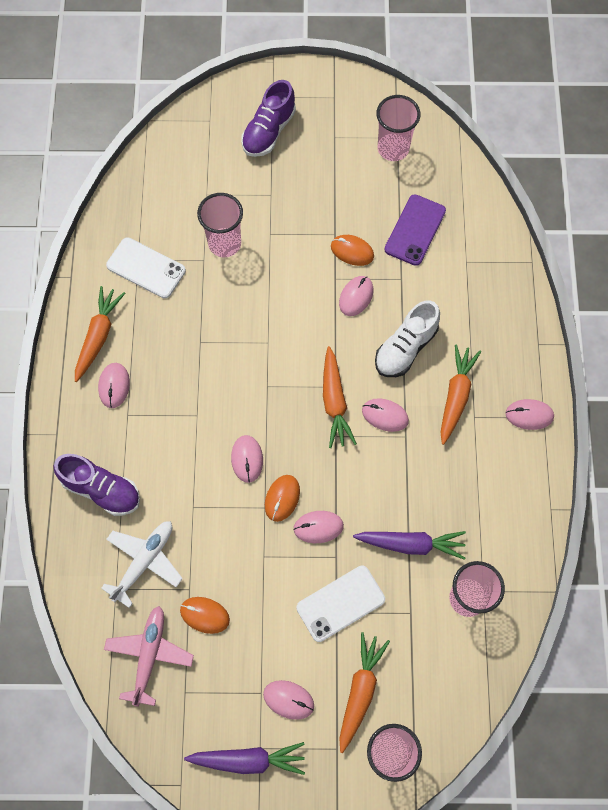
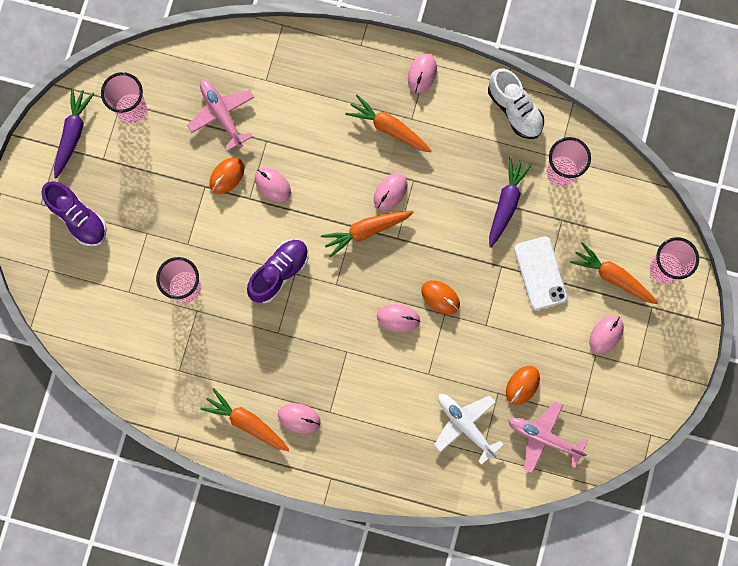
camera: 75 degrees left, 10 degrees up
purple shoe [53,454,140,516] -> purple shoe moved to [247,240,309,303]
white phone [106,237,186,298] -> none
purple carrot [184,742,305,775] -> purple carrot moved to [54,87,95,179]
pink mouse [293,511,344,543] -> none
orange carrot [323,346,357,448] -> orange carrot turned 150 degrees clockwise [321,211,414,258]
white shoe [375,300,440,377] -> white shoe moved to [488,69,544,139]
purple phone [384,194,446,266] -> pink plane [187,80,254,151]

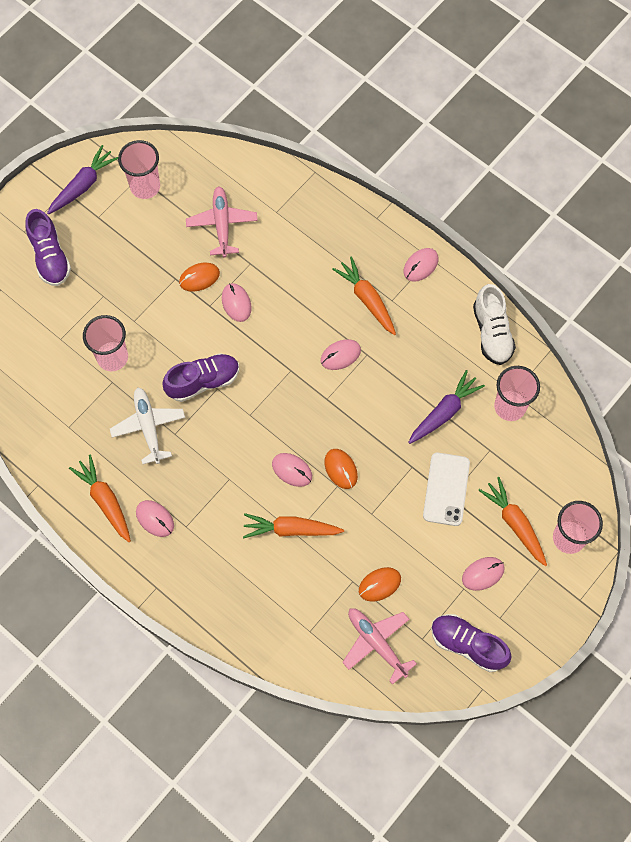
camera: 25 degrees right, 10 degrees down
orange carrot [321,211,414,258] -> orange carrot moved to [243,513,344,539]
white plane [434,394,504,465] -> white plane moved to [110,388,185,465]
none -> purple shoe [431,614,512,672]

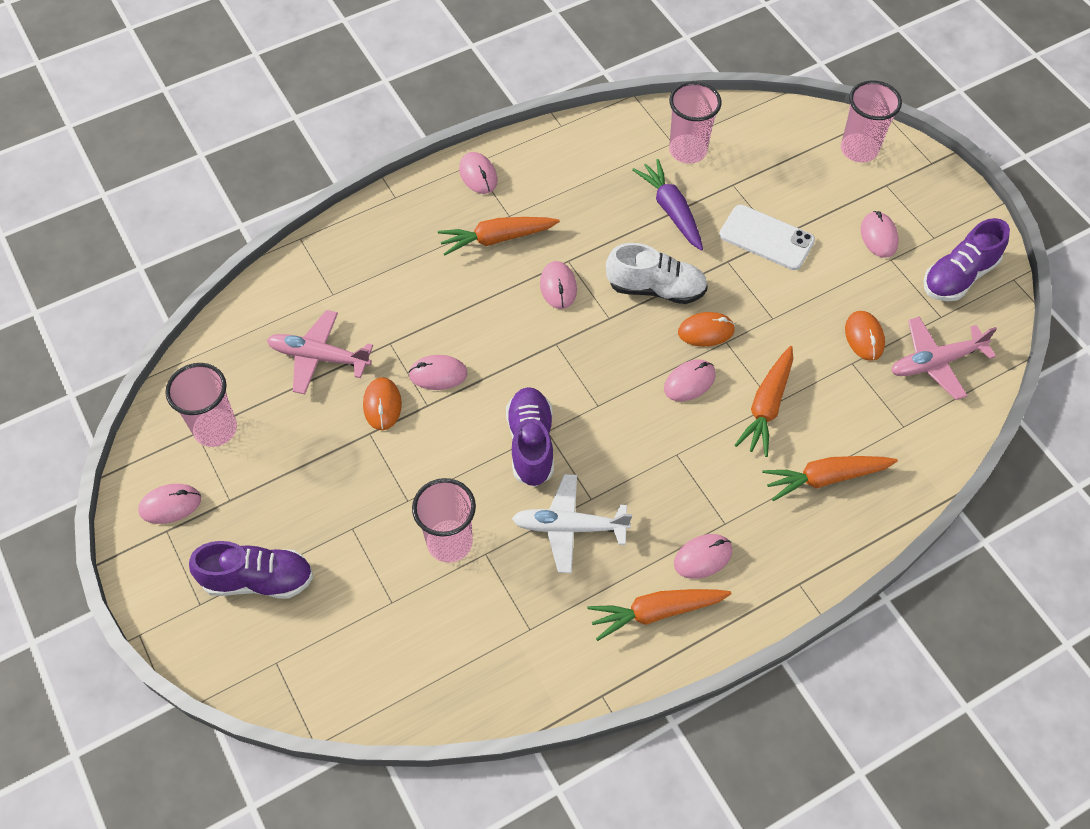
camera: 70 degrees left, 10 degrees down
purple carrot [47,145,118,215] -> pink mouse [138,484,201,524]
white shoe [473,284,516,365] -> white shoe moved to [606,243,708,304]
orange carrot [478,477,547,566] -> orange carrot moved to [762,456,898,501]

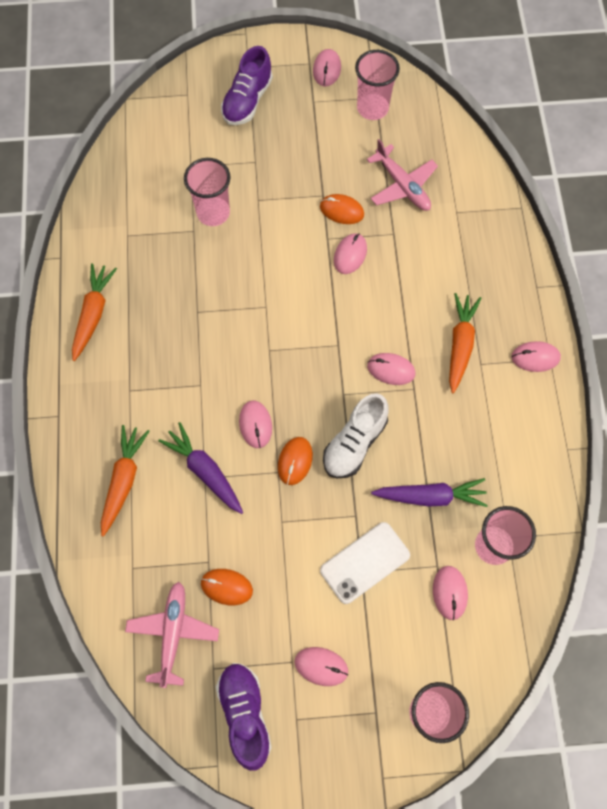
camera: 115 degrees right, 10 degrees up
pink plane [267,310,373,394] -> pink plane turned 105 degrees clockwise [367,139,438,211]
purple shoe [506,387,554,487] -> none
white plane [512,474,632,573] -> none
pink mouse [674,534,732,579] -> pink mouse moved to [433,566,468,620]
orange carrot [735,346,793,457] -> purple carrot [158,422,243,514]

